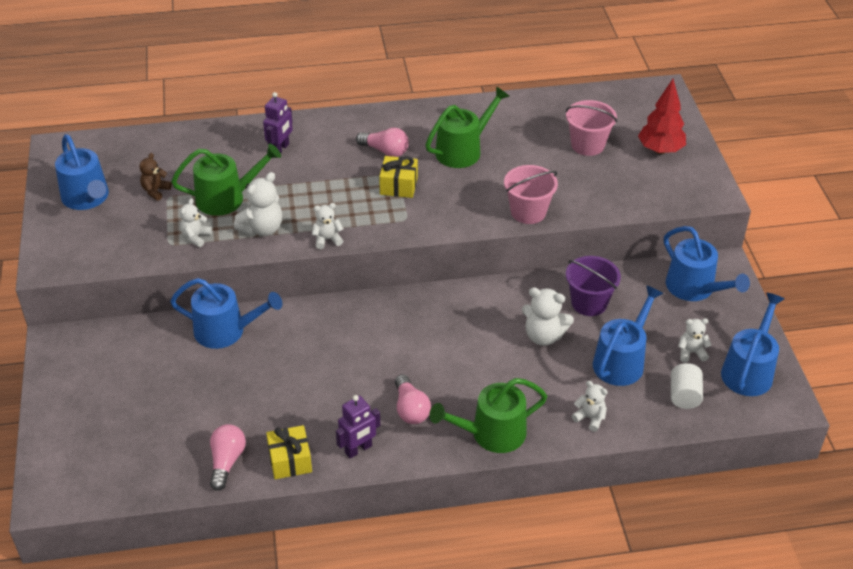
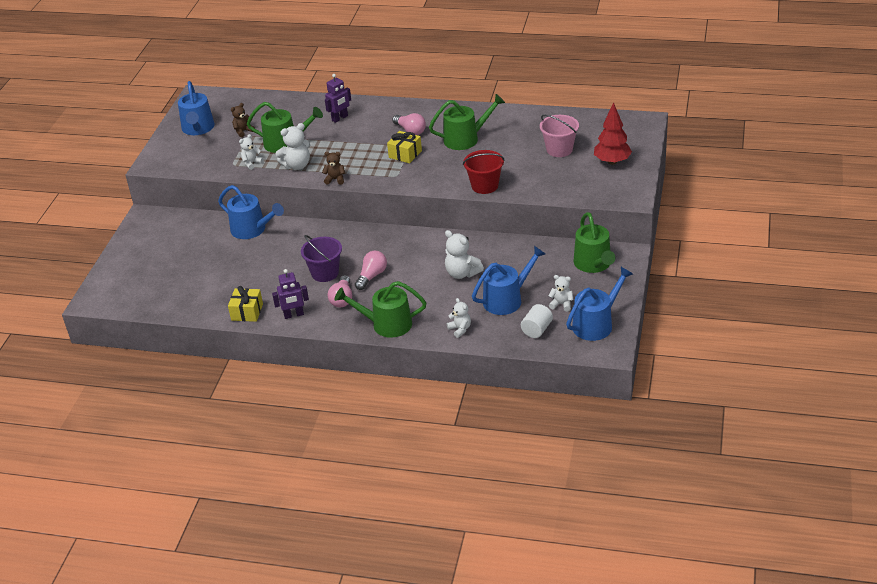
camera: 25 degrees right, 5 degrees down
pink light bulb [210,424,246,491] -> pink light bulb moved to [355,251,387,290]
white teddy bear [312,203,343,249] -> brown teddy bear [322,152,345,185]
pink bucket [504,165,558,224] -> red bucket [463,150,505,194]
purple bucket [566,256,621,316] -> purple bucket moved to [301,235,342,282]
blue watering can [664,226,750,301] -> green watering can [573,212,615,273]

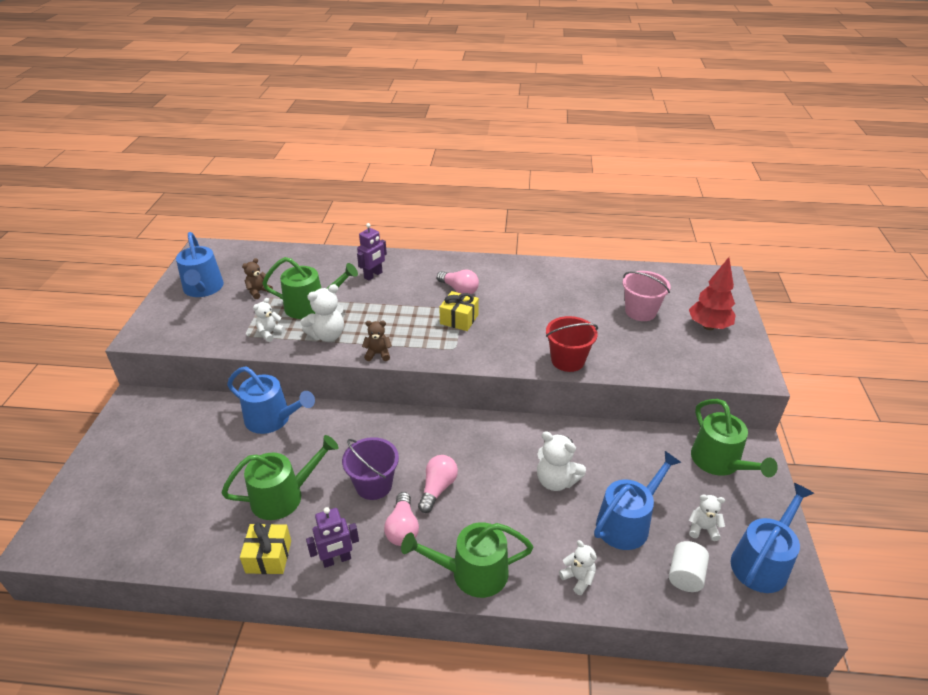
camera: 10 degrees left, 0 degrees up
green watering can [429,94,505,150] -> green watering can moved to [221,435,338,520]

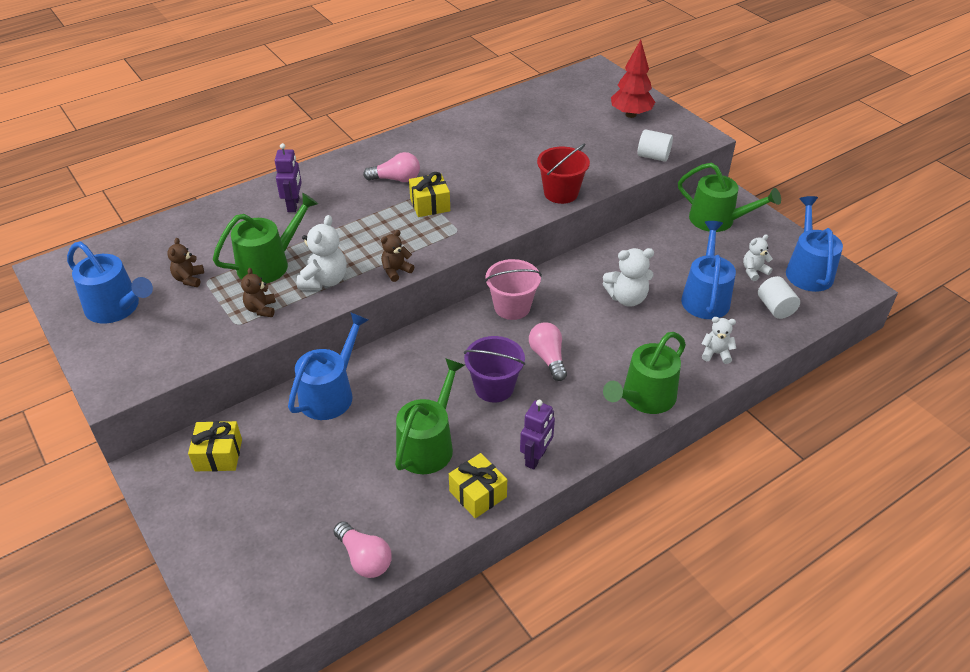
camera: 40 degrees left, 5 degrees up
blue watering can [227,366,315,434] -> blue watering can turned 45 degrees counterclockwise [288,312,368,420]
white teddy bear [253,298,285,342] -> brown teddy bear [241,268,276,317]
pink light bulb [384,492,419,546] -> pink light bulb moved to [333,521,392,578]
pink bucket [623,271,671,321] -> pink bucket moved to [485,259,542,320]
none -> yellow gift [188,421,242,472]
none -> white cylinder [638,129,673,162]

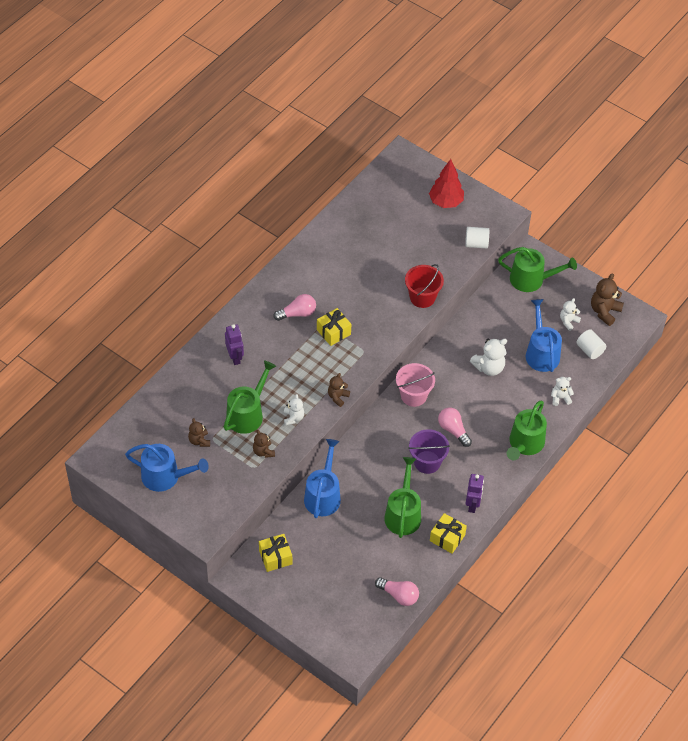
camera: 20 degrees left, 10 degrees up
white teddy bear [297,215,346,290] -> white teddy bear [284,394,304,426], size x0.62
blue watering can [786,196,843,292] -> brown teddy bear [591,273,624,326]

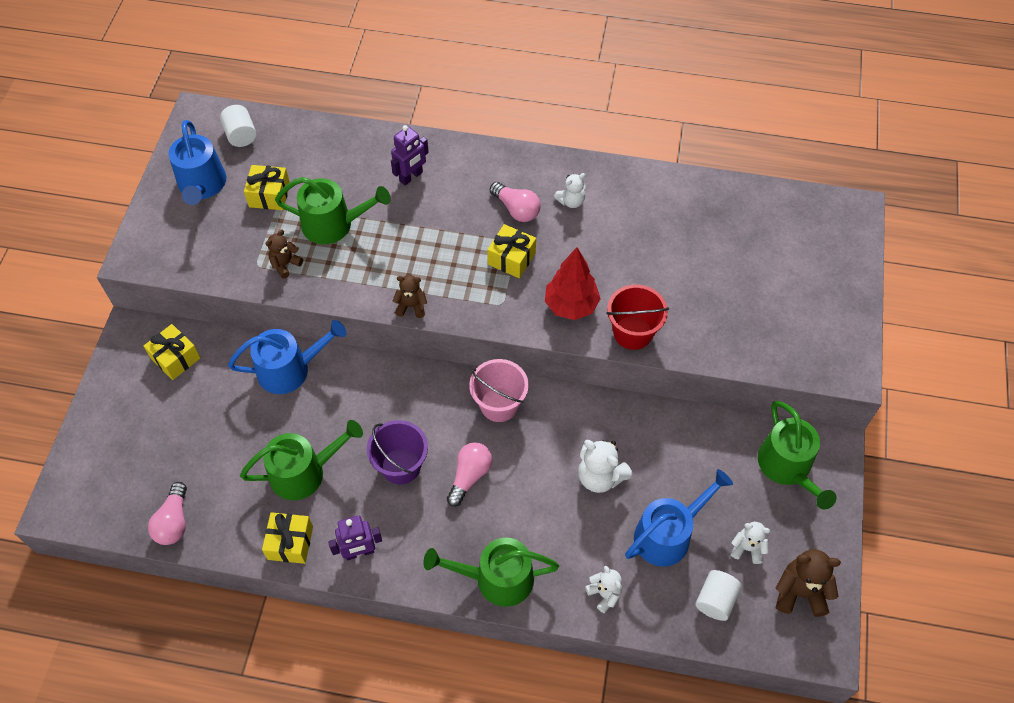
camera: 65 degrees right, 5 degrees up
brown teddy bear [188,418,210,447] -> yellow gift [244,165,290,210]
white teddy bear [284,394,304,426] -> white teddy bear moved to [554,173,586,208]
red tree [429,159,464,208] -> red tree moved to [545,247,601,320]
white cylinder [465,227,489,248] -> white cylinder moved to [220,105,256,147]

